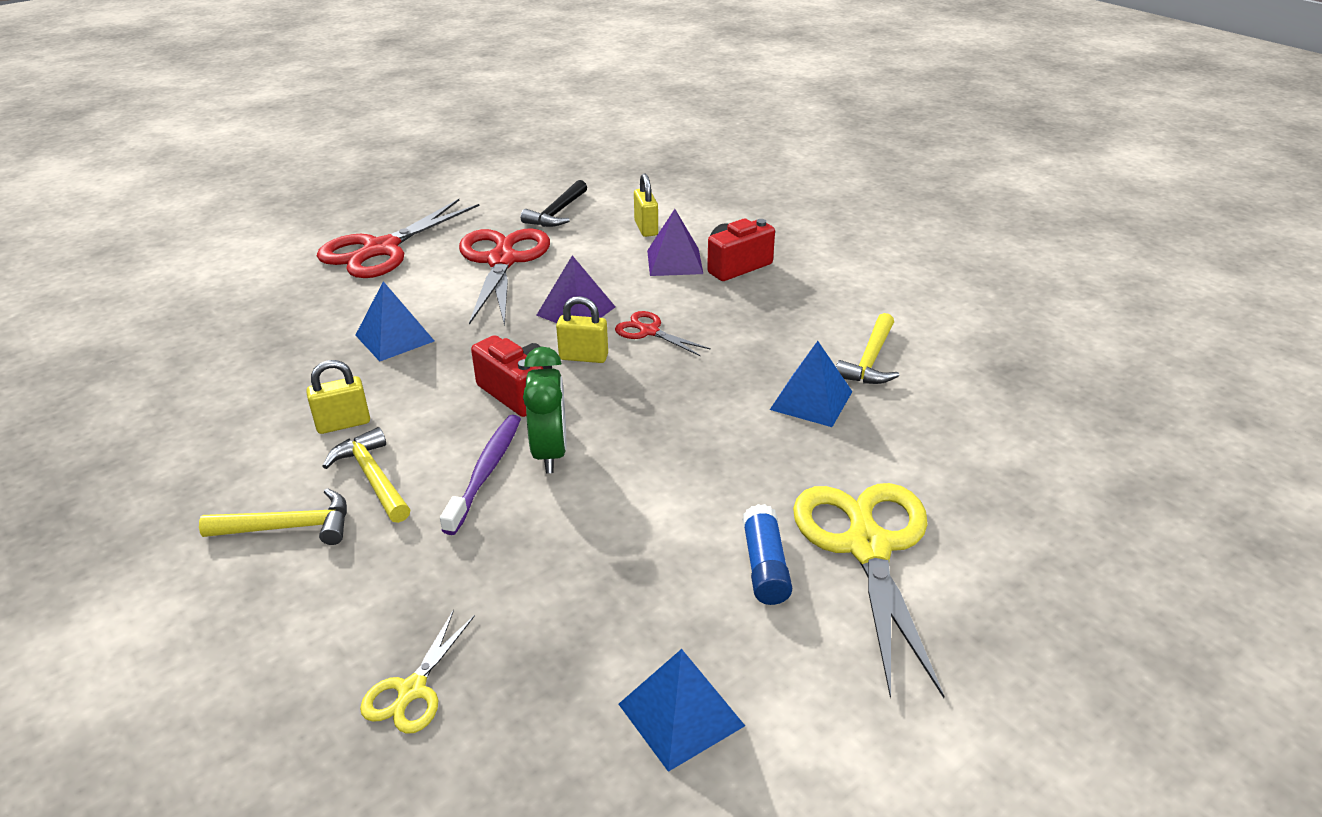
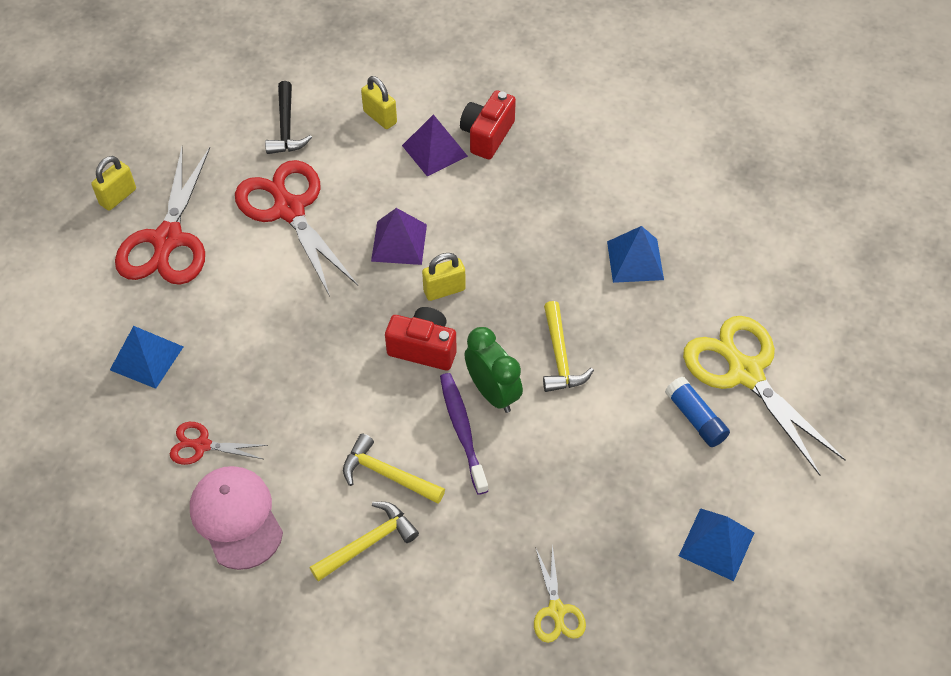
camera: 30 degrees left, 20 degrees up
yellow padlock [306,360,370,434] -> yellow padlock moved to [91,156,136,211]
blue pyramid [355,281,434,361] -> blue pyramid moved to [110,326,183,389]
red scissors [615,311,711,356] -> red scissors moved to [170,422,268,465]
yellow hammer [836,313,899,384] -> yellow hammer moved to [543,301,594,392]
none -> pink cap [190,466,283,570]

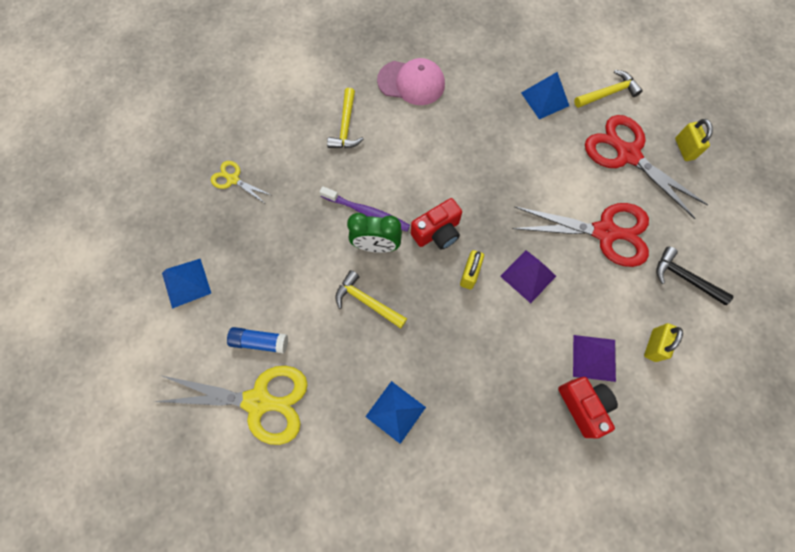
camera: 130 degrees right, 15 degrees up
red scissors [170,422,268,465] -> none
yellow hammer [343,434,445,504] -> yellow hammer moved to [574,70,643,108]
yellow padlock [361,76,397,129] -> yellow padlock turned 60 degrees counterclockwise [644,323,683,362]

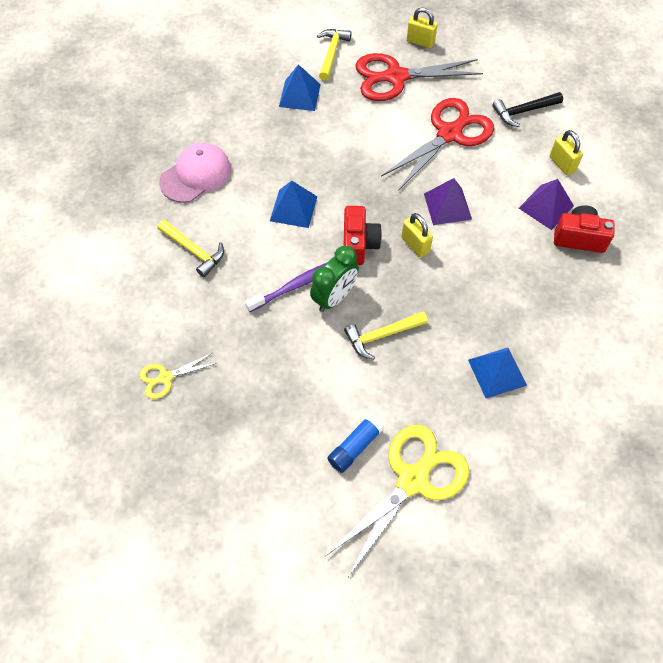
camera: 55 degrees left, 10 degrees down
blue pyramid [162,259,211,309] -> blue pyramid moved to [270,181,317,228]

